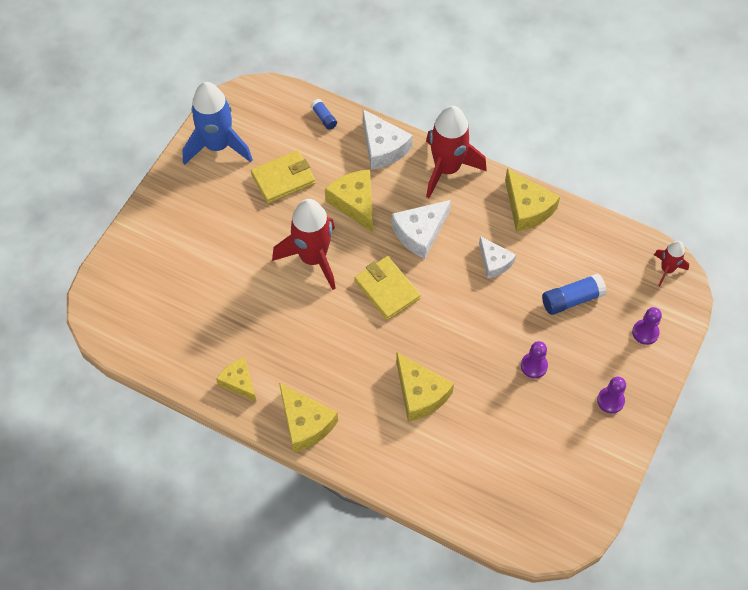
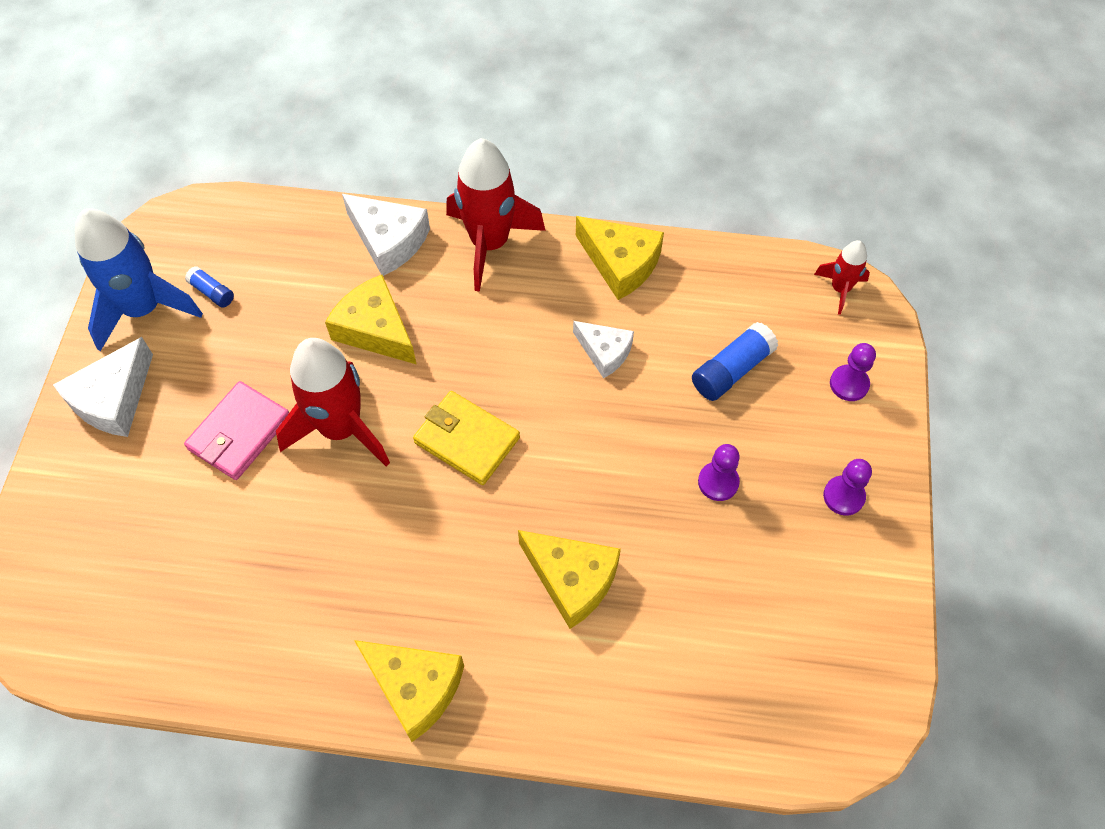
camera: 20 degrees left, 0 degrees up
yellow cheese [216,358,256,402] -> none
yellow wallet [251,150,315,204] -> none
blue glue stick [311,99,337,130] -> blue glue stick moved to [185,266,234,308]
white cheese [392,200,451,259] -> white cheese moved to [53,337,153,437]
none -> pink wallet [184,381,289,480]

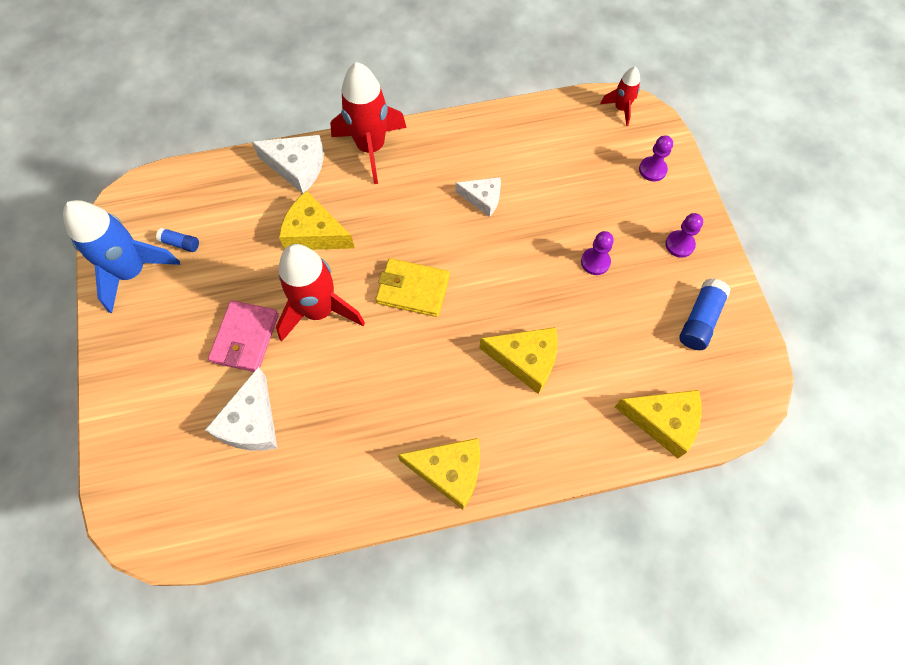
camera: 20 degrees left, 5 degrees up
white cheese [53,337,153,437] -> white cheese moved to [205,367,277,451]
yellow cheese [576,216,664,300] -> yellow cheese moved to [615,390,701,458]
blue glue stick [692,322,778,401] -> blue glue stick moved to [679,279,731,350]

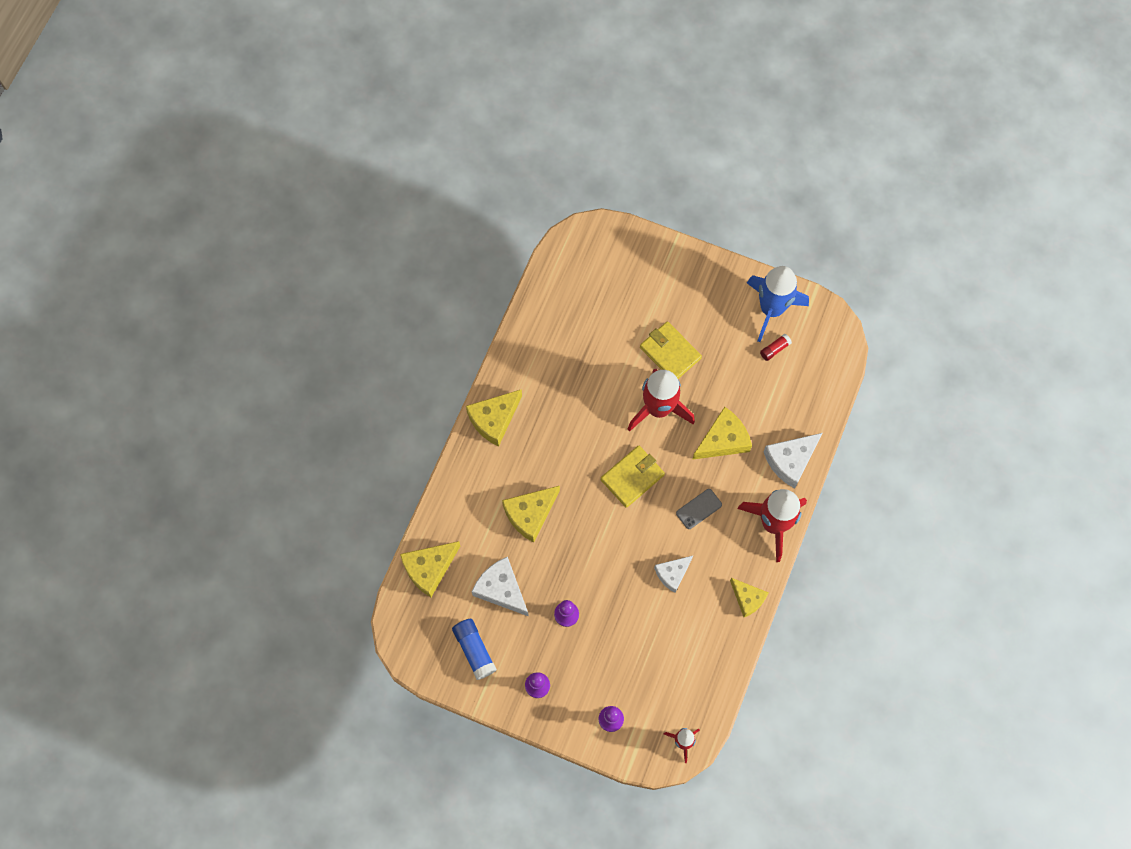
camera: 125 degrees right, 5 degrees up
blue glue stick [156,228,199,252] -> red glue stick [760,334,792,361]
white cheese [205,367,277,451] -> white cheese moved to [471,557,529,617]
pink wallet [208,300,279,372] -> yellow wallet [640,321,702,379]
none -> grey phone [676,489,722,529]
none -> yellow cheese [730,578,768,617]

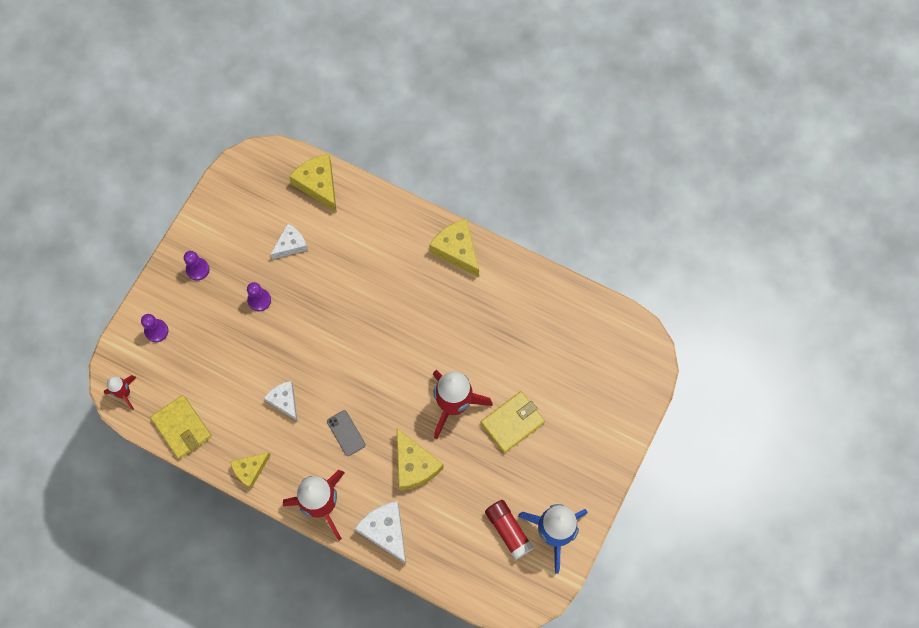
camera: 95 degrees right, 0 degrees up
blue glue stick [452,619,497,680] -> none
white cheese [471,557,529,617] -> white cheese [270,224,308,259], size x0.66
yellow cheese [502,486,560,543] -> none
yellow wallet [601,445,665,508] -> yellow wallet moved to [150,395,212,459]
red glue stick [760,334,792,361] -> red glue stick [485,500,534,560], size x1.73

